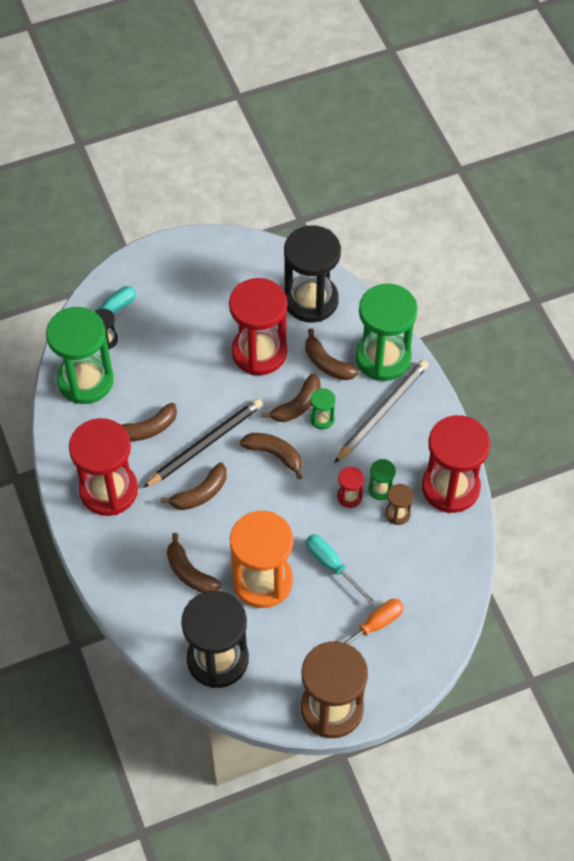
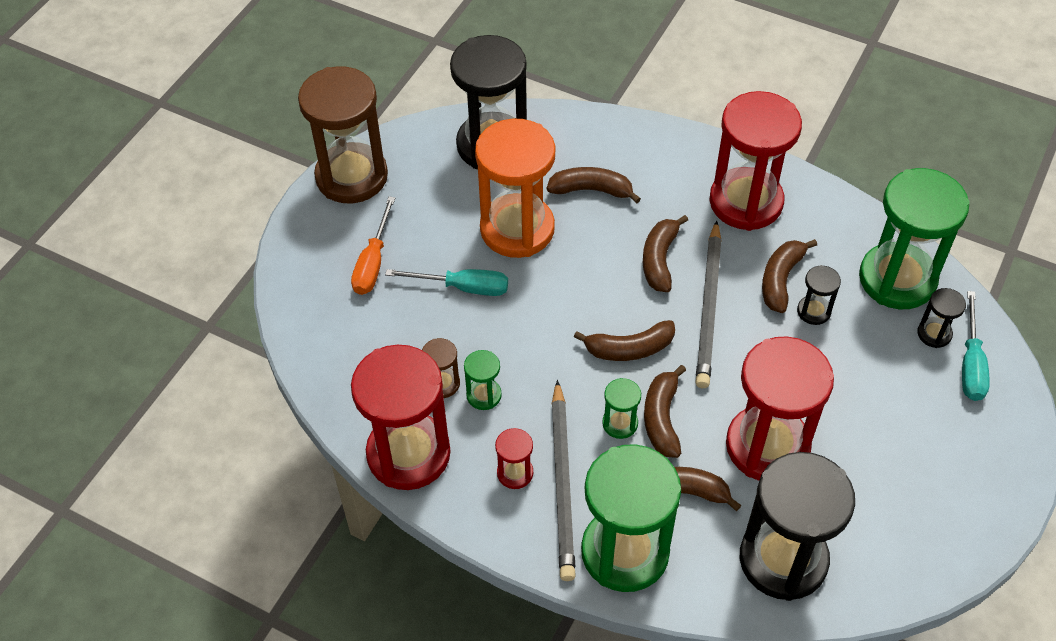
camera: 140 degrees right, 5 degrees down
black pencil [143,398,263,488] -> grey pencil [695,220,721,388]
red hourglass [337,467,364,508] -> red hourglass moved to [495,428,533,489]
none -> black hourglass [797,265,841,325]

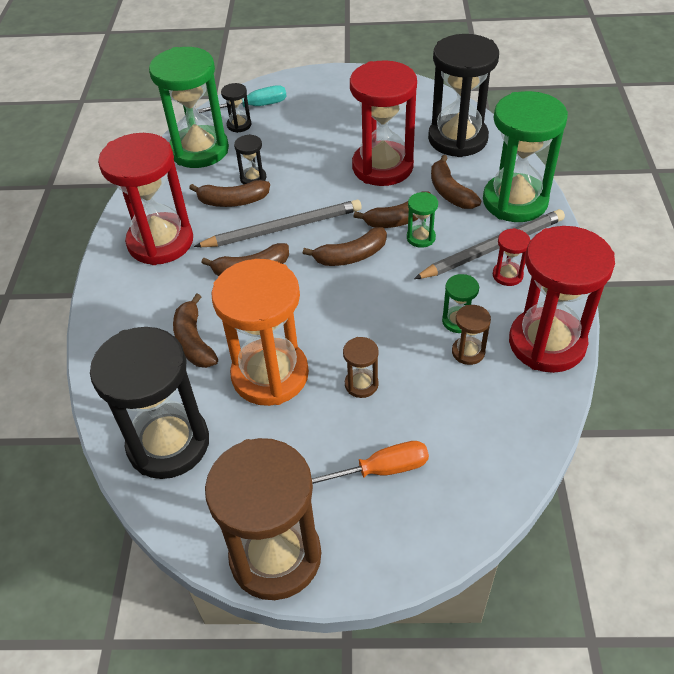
camera: 115 degrees left, 5 degrees down
turquoise screwdriver [385,269,508,296] -> brown hourglass [343,337,379,398]
brown banana [574,320,675,361] -> brown banana turned 105 degrees clockwise [303,227,387,266]

